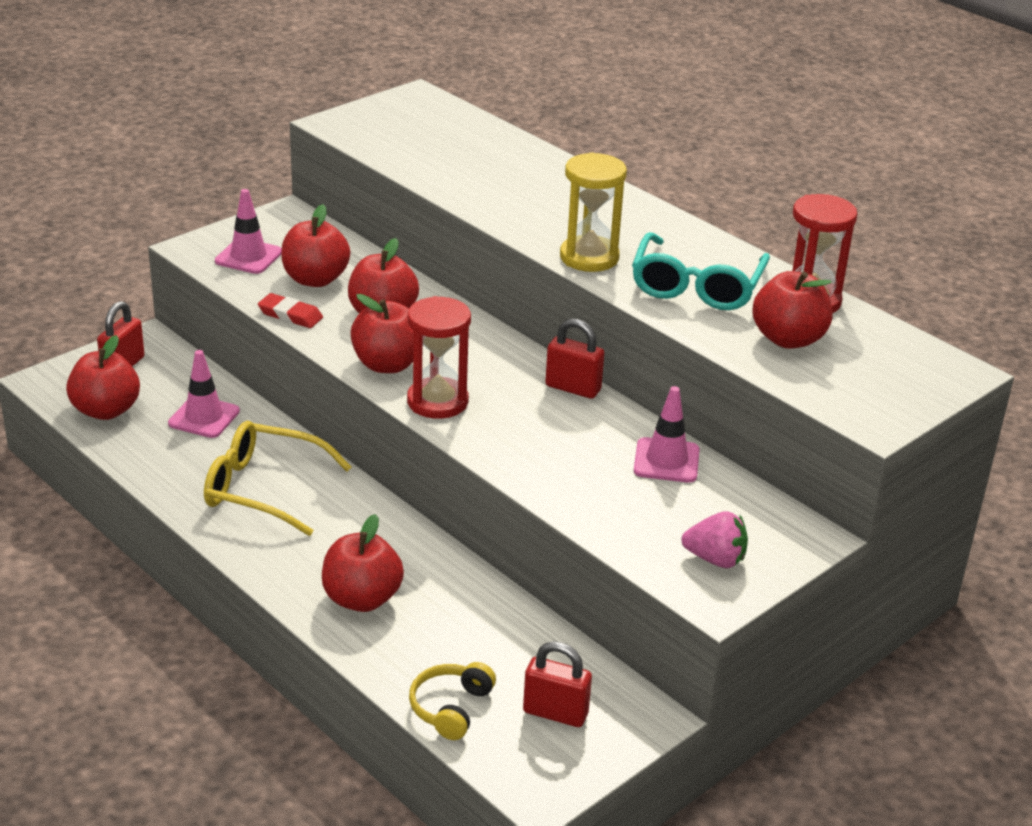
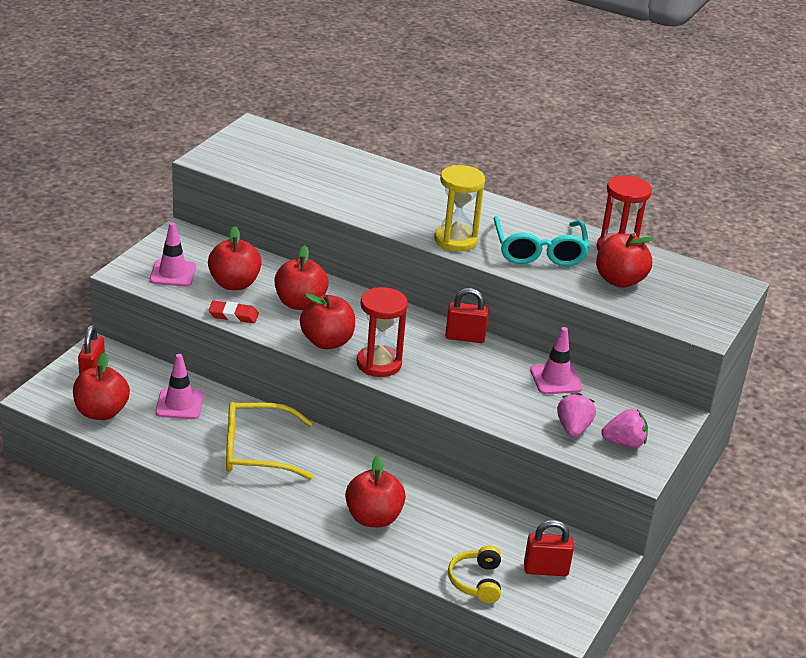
camera: 20 degrees left, 0 degrees up
none -> pink strawberry [557,393,596,437]

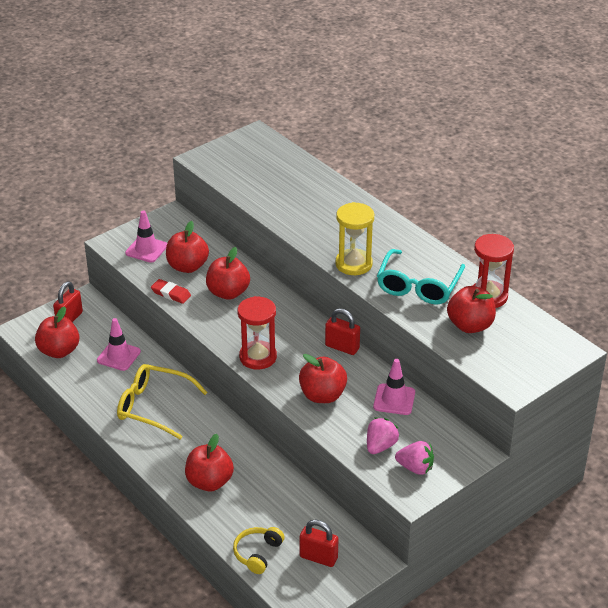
camera: 25 degrees right, 5 degrees up
red apple [300,293,355,349] -> red apple moved to [299,354,347,403]

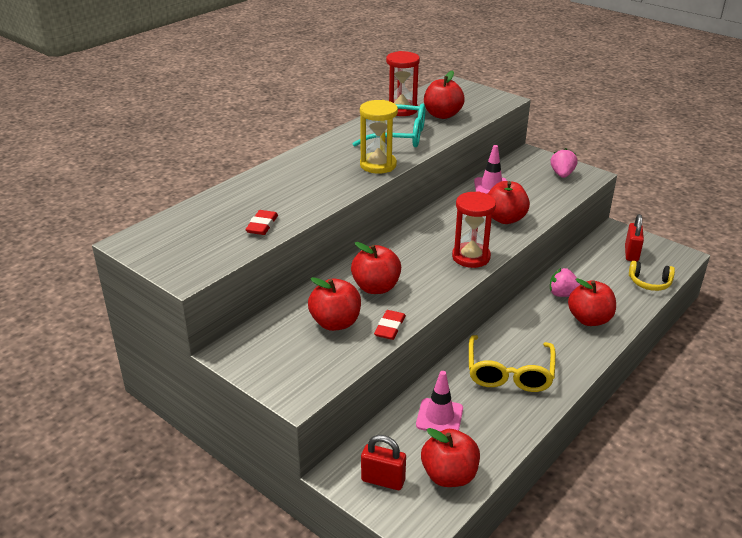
camera: 100 degrees left, 5 degrees down
pink traffic cone [125,210,167,263] -> none
red padlock [325,308,360,355] -> none
pink strawberry [367,418,399,454] -> pink strawberry moved to [550,268,581,297]
none -> red eraser [245,210,278,235]

